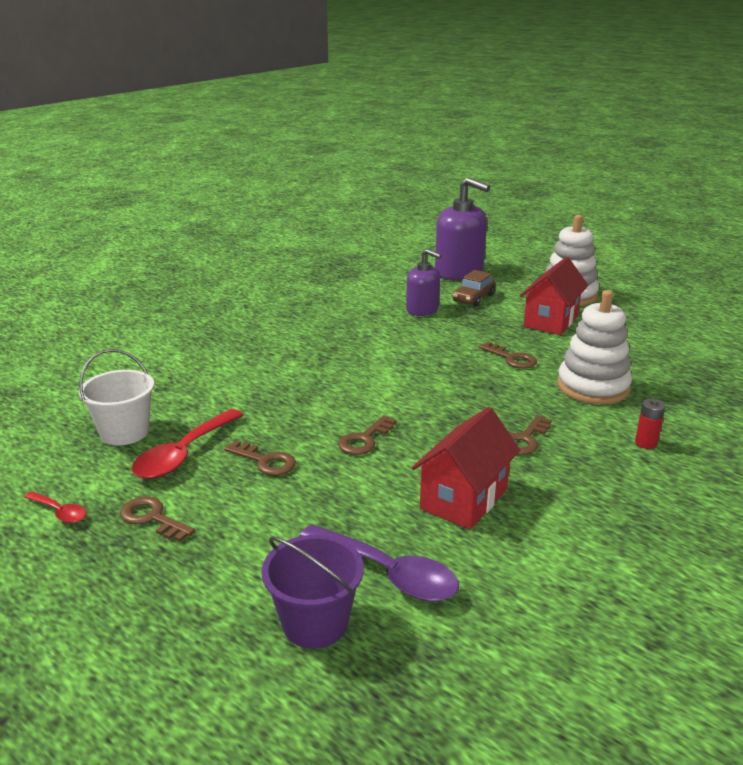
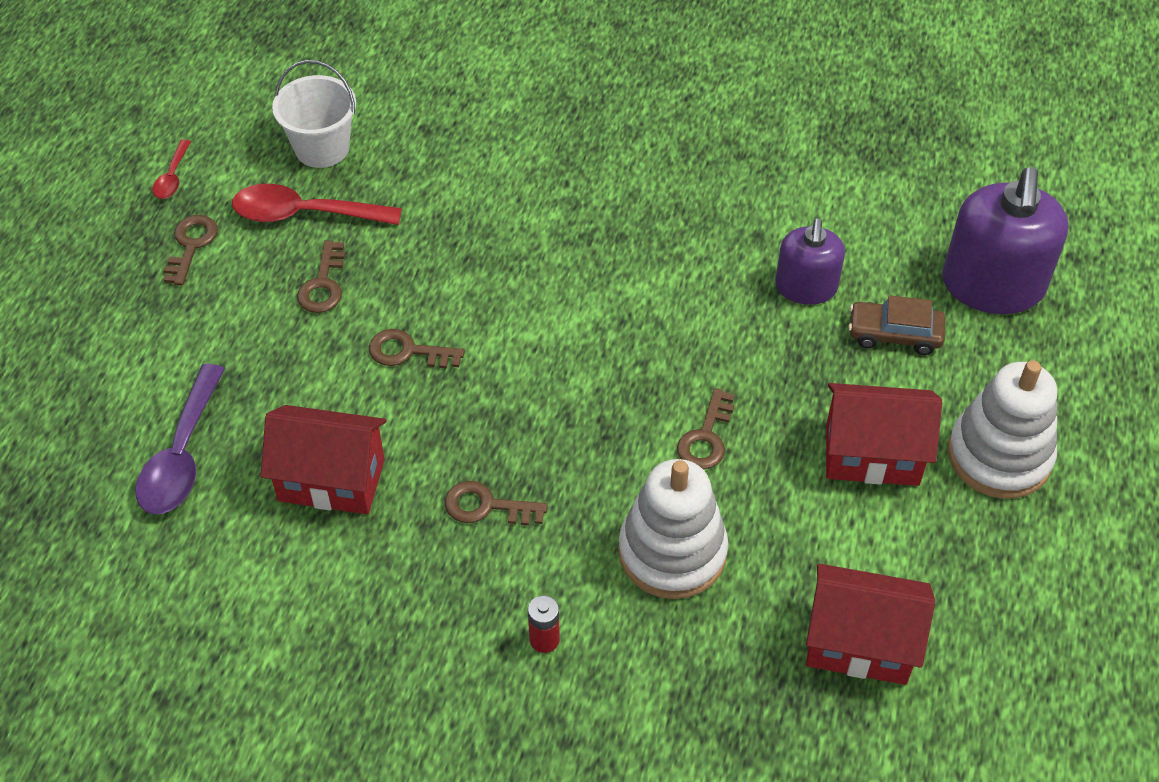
camera: 65 degrees right, 25 degrees up
purple bucket [261,535,364,649] -> none
none -> red house [806,564,935,685]

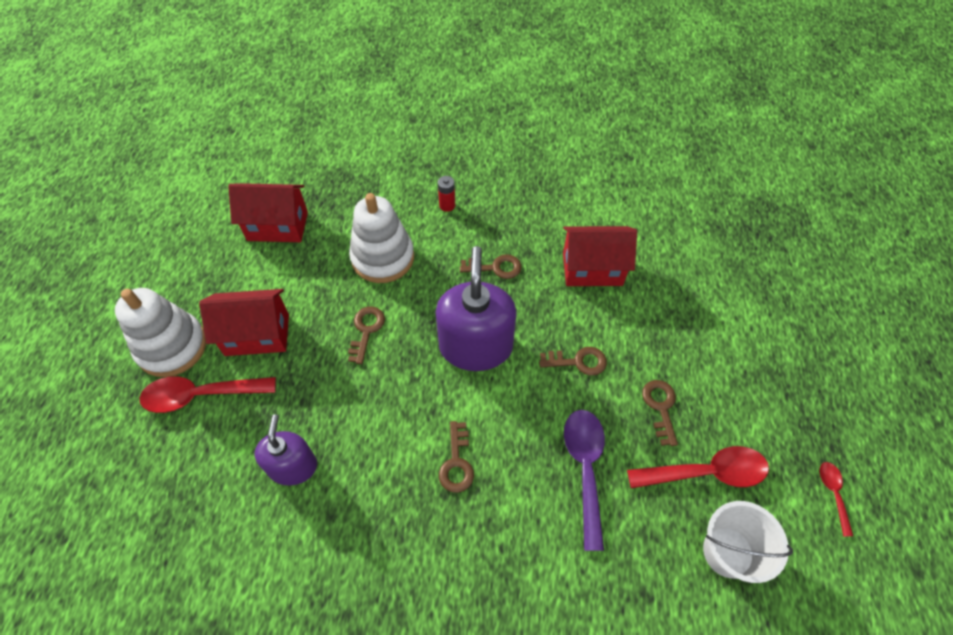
camera: 170 degrees right, 5 degrees up
purple spoon [135,364,225,514] -> purple spoon moved to [564,410,605,551]
brown key [163,215,218,286] -> brown key moved to [439,421,474,493]
brown car [848,295,945,355] -> none
purple soap dispenser [942,167,1069,314] -> purple soap dispenser moved to [435,246,517,371]
none -> red spoon [140,376,276,413]

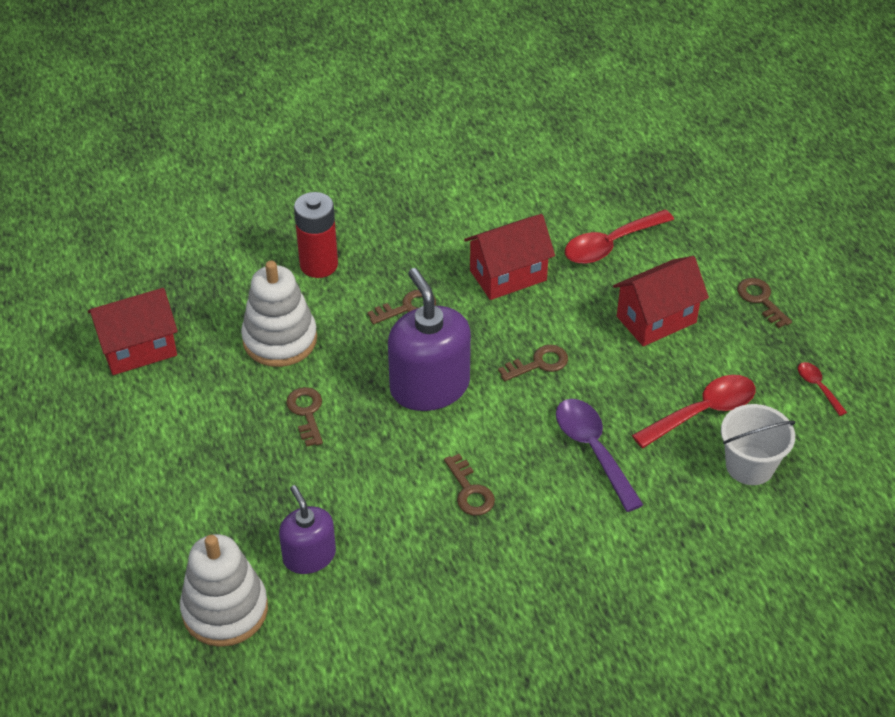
camera: 25 degrees left, 10 degrees down
white stacking toy [115,288,206,377] -> white stacking toy moved to [180,534,268,647]
red spoon [140,376,276,413] -> red spoon moved to [565,210,674,264]
red house [199,289,289,356] -> red house moved to [613,256,709,346]
red battery [438,176,455,212] -> red battery [294,192,338,278], size x1.99
brown key [642,380,678,446] -> brown key moved to [737,278,792,328]

